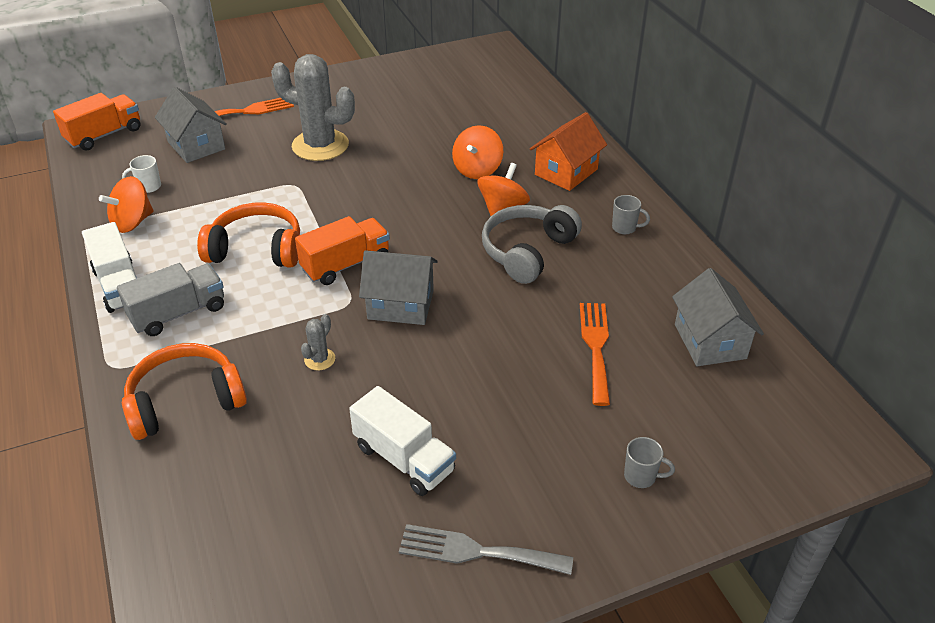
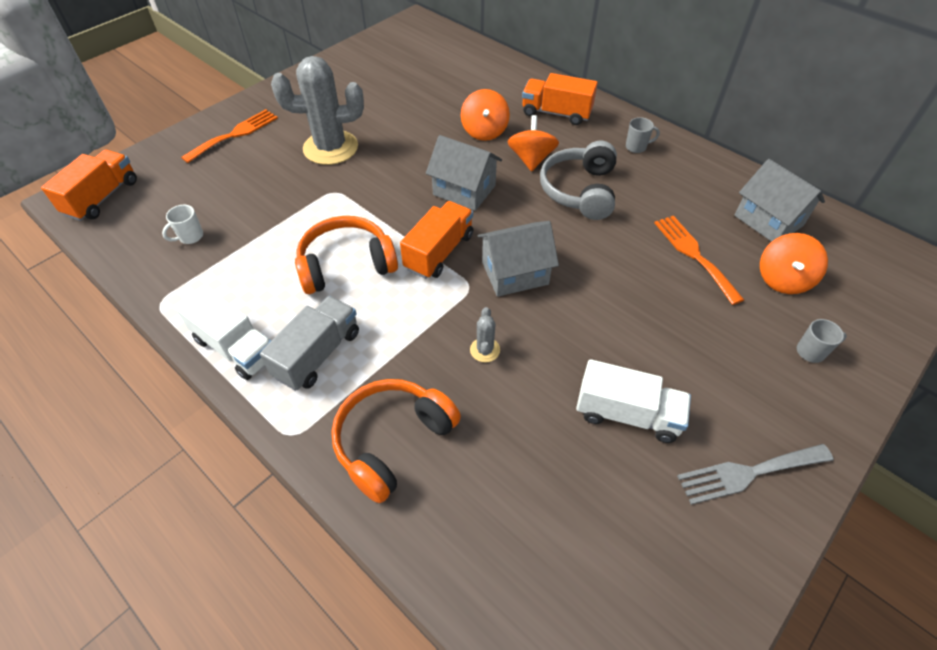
camera: 25 degrees left, 10 degrees up
orange spinning top [99,176,154,233] -> orange spinning top moved to [760,233,828,294]
grey house [155,87,227,163] -> grey house moved to [426,135,502,211]
orange house [530,112,607,191] -> orange truck [522,73,598,125]

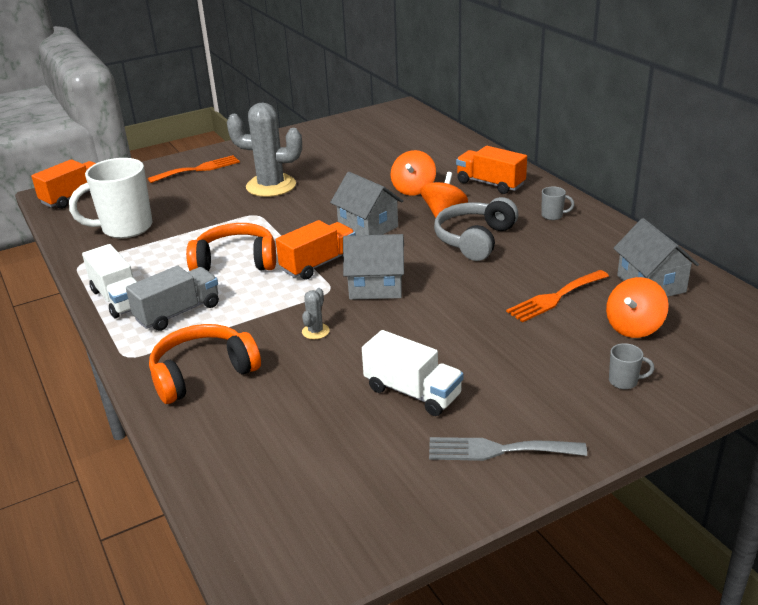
camera: 20 degrees right, 20 degrees down
white mug [162,205,203,244] -> white mug [69,158,153,238], size x2.42
orange fork [654,216,744,305] -> orange fork turned 120 degrees counterclockwise [506,270,609,322]

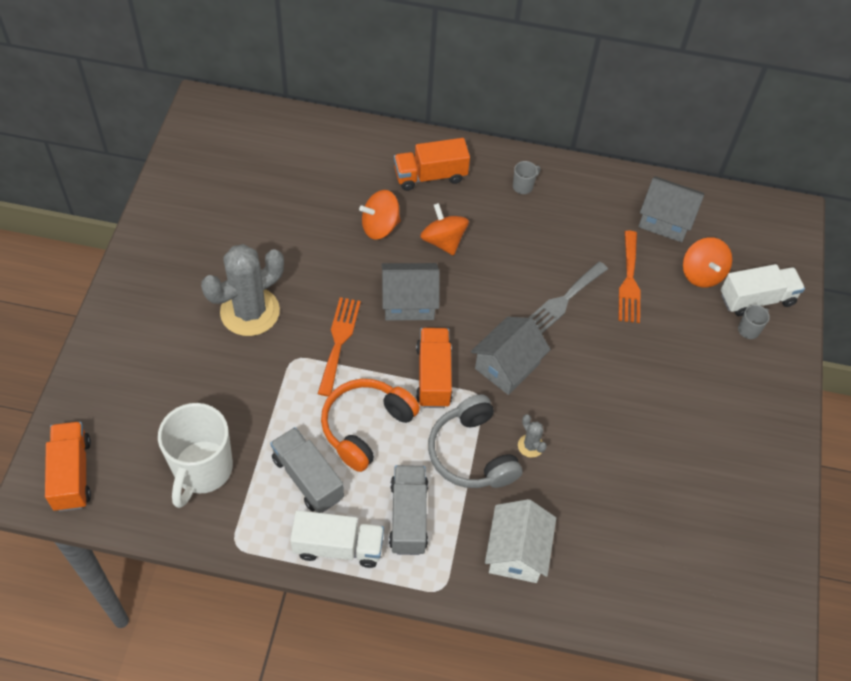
camera: 55 degrees left, 25 degrees up
orange fork [148,155,240,183] -> orange fork moved to [318,297,361,397]
orange headphones [149,324,261,404] -> white house [485,499,556,583]
white truck [362,330,463,416] -> white truck moved to [721,264,805,316]
orange spinning top [391,150,436,196] -> orange spinning top turned 105 degrees clockwise [359,190,401,240]
grey fork [429,437,587,461] -> grey fork moved to [528,261,608,334]
grey headphones [434,197,518,261] -> grey headphones moved to [428,394,522,488]
none -> grey truck [270,427,344,513]

